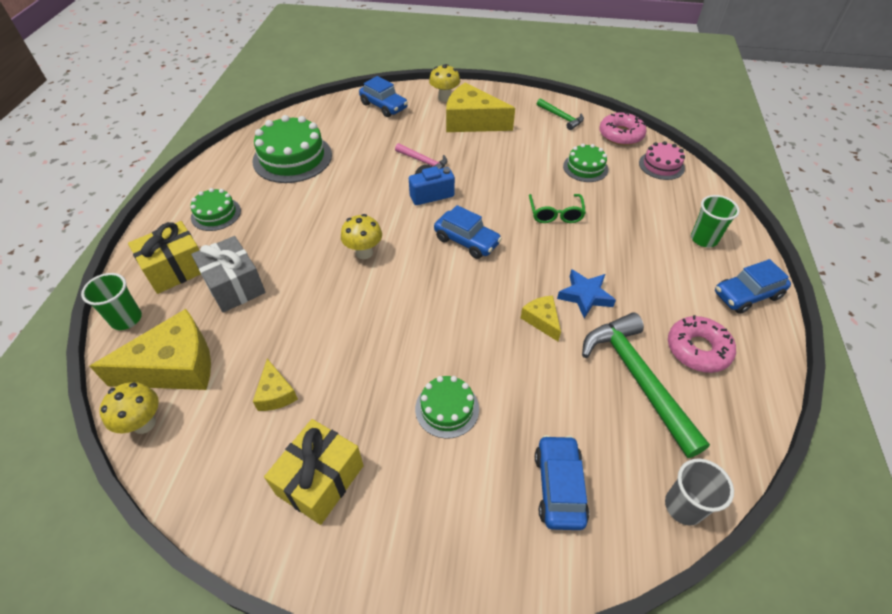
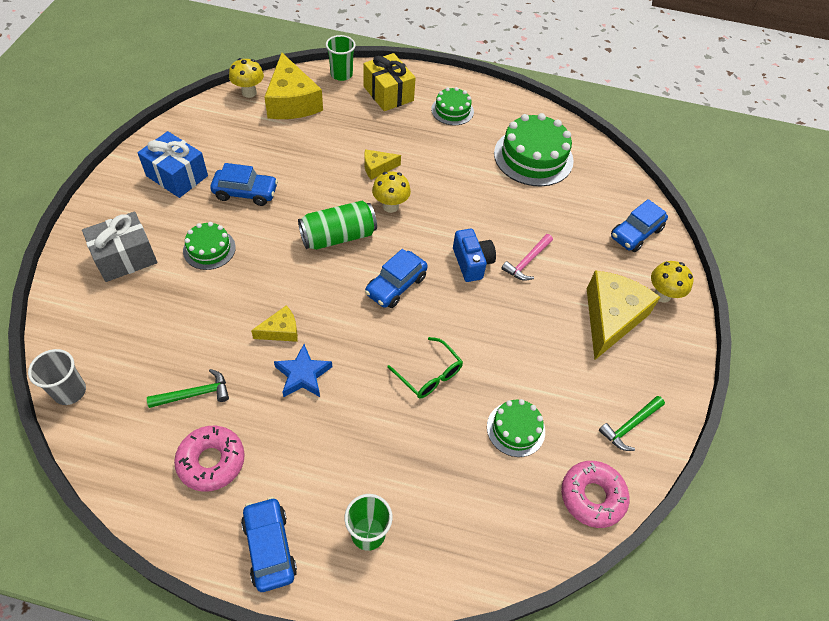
camera: 90 degrees right, 5 degrees up
grey gift [191,236,266,312] -> grey gift moved to [82,212,157,282]
yellow cheese [253,359,298,411] -> yellow cheese moved to [364,149,401,180]
yellow gift [264,419,364,525] -> blue gift [137,131,208,198]
green glasses [529,194,586,223] -> green glasses turned 135 degrees counterclockwise [387,337,463,399]
blue car [535,435,589,530] -> blue car moved to [210,163,278,206]
green hammer [582,312,710,458] -> green hammer [147,369,229,408], size x0.52
pink cake [639,141,685,180] -> none
none -> green can [298,201,377,250]

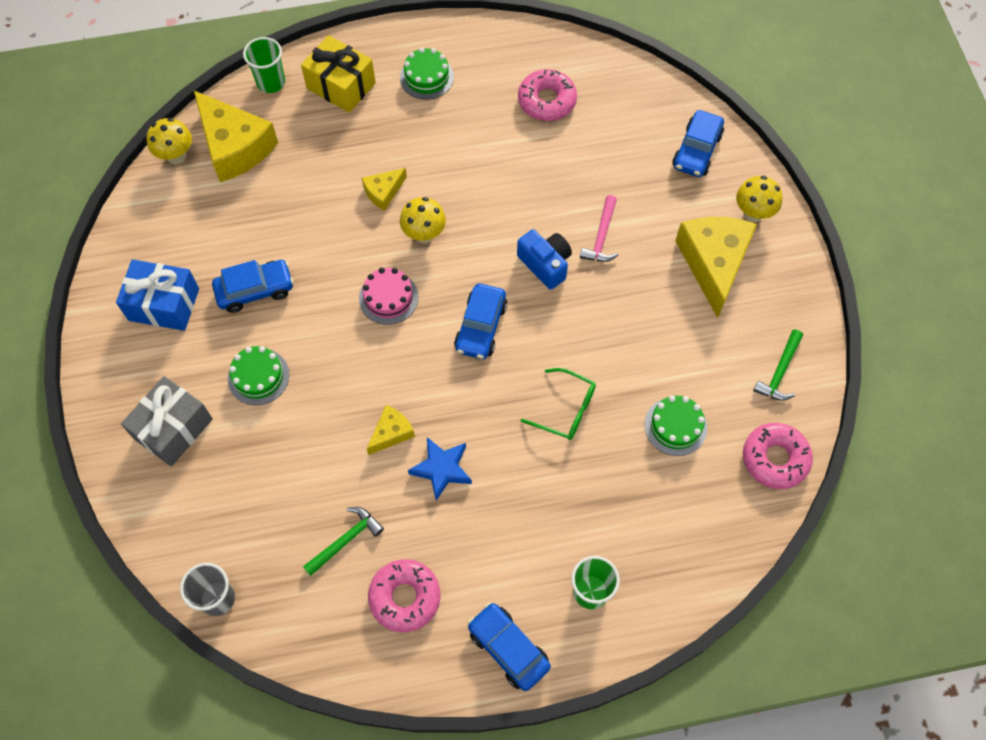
camera: 20 degrees left, 10 degrees up
green can [298,201,377,250] -> pink cake [359,268,419,325]
green cake [494,113,574,186] -> pink donut [518,69,577,121]

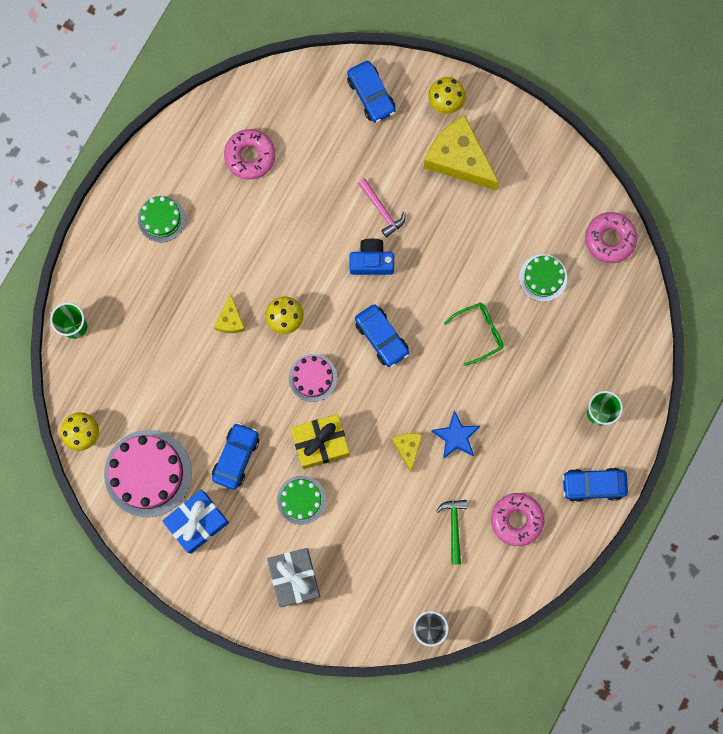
camera: 50 degrees left, 15 degrees up
yellow cheese [194,91,278,182] -> none
yellow gift [301,35,376,113] -> yellow gift moved to [291,414,350,469]
green hammer [753,330,803,401] -> none
none -> pink cake [104,430,192,517]

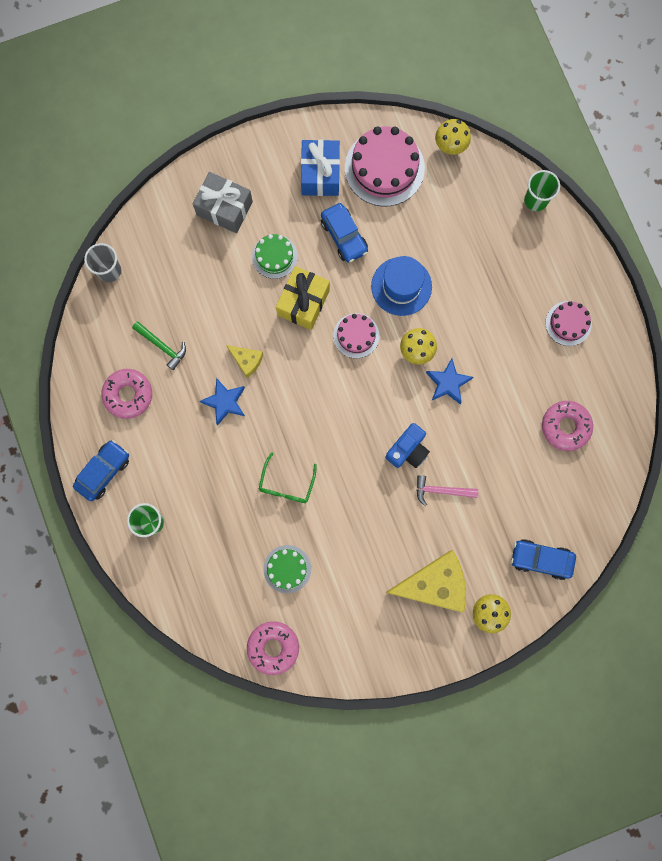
camera: 130 degrees right, 0 degrees up
green cake [138,196,186,242] -> pink cake [546,301,592,346]
yellow cheese [214,293,246,333] -> none
blue car [355,304,409,367] -> none
none -> blue hat [371,256,432,316]
none -> blue star [426,358,473,404]

